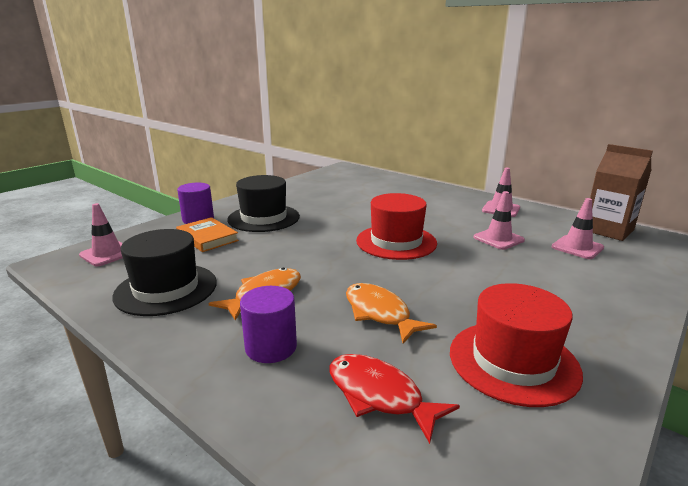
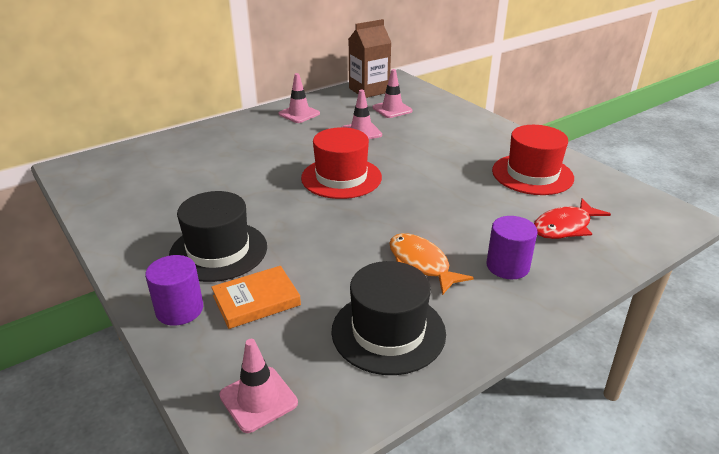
camera: 75 degrees left, 10 degrees up
orange fish [346,283,437,343] -> none

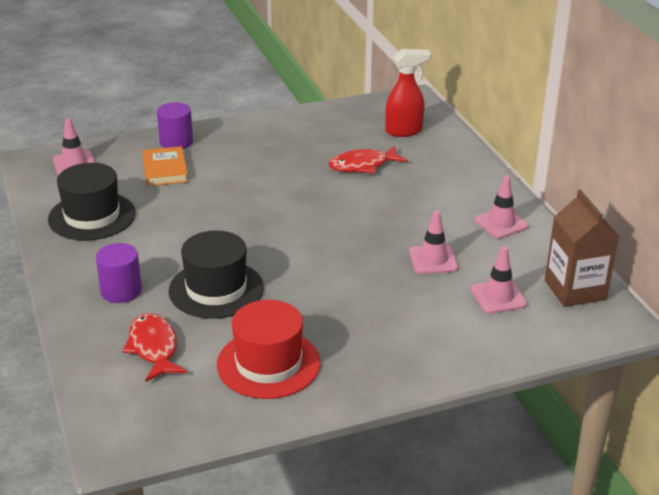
camera: 105 degrees right, 0 degrees up
black hat [169,191,267,282] -> black hat moved to [169,230,264,319]
red hat [301,127,382,199] -> none
orange fish [389,233,474,295] -> none
none -> red fish [329,146,408,173]
none -> red spray bottle [385,49,431,137]

